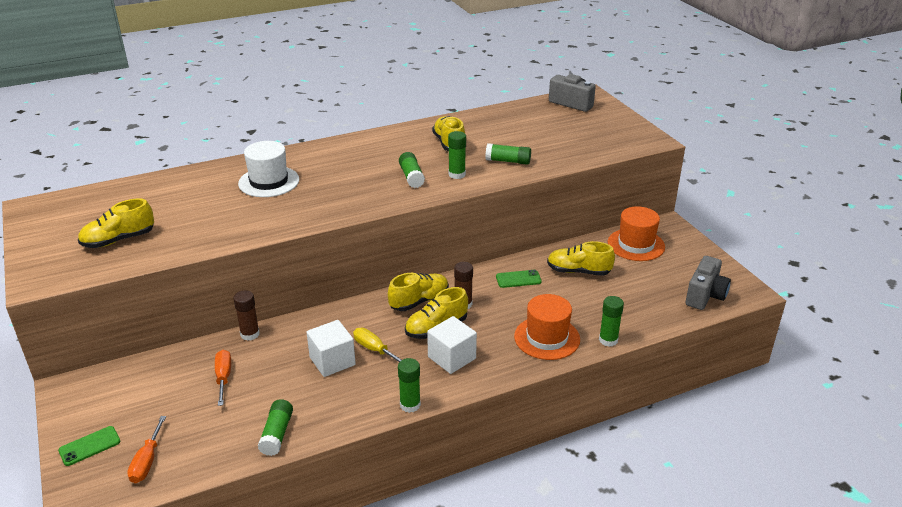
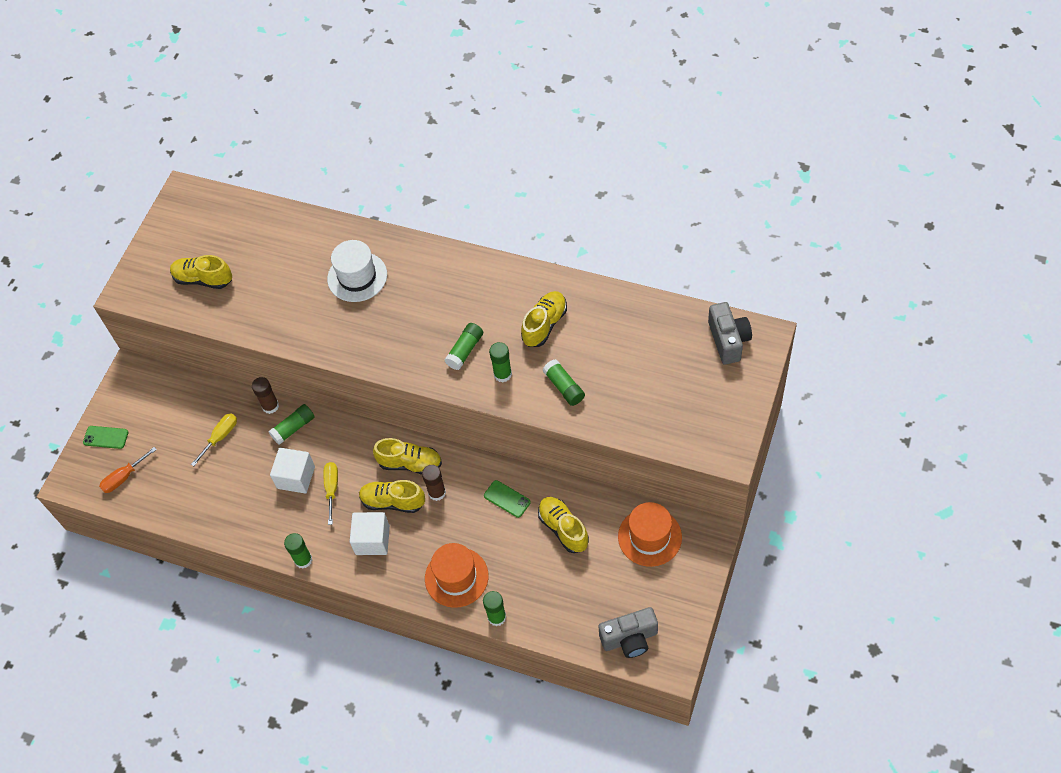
camera: 50 degrees right, 25 degrees up
orange screwdriver [215,350,231,406] -> yellow screwdriver [191,413,237,466]
green glue stick [258,399,293,456] -> green glue stick moved to [269,404,315,445]

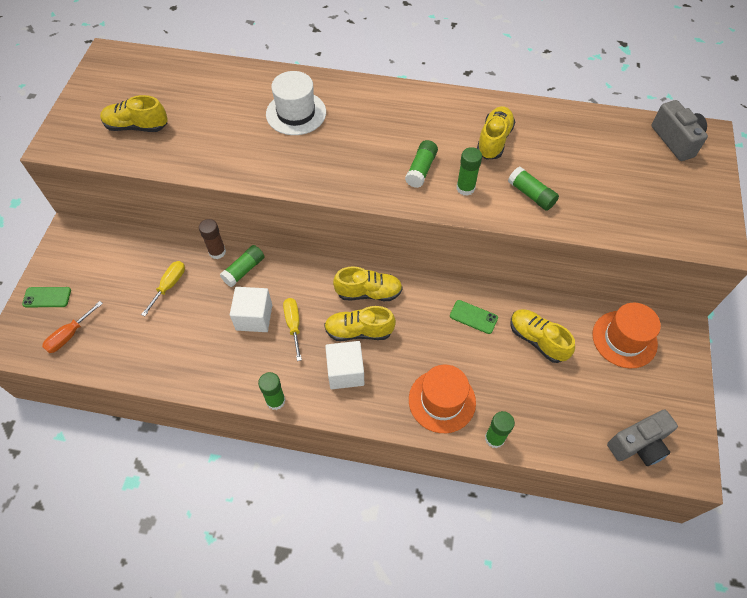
camera: 15 degrees left, 0 degrees up
brown glue stick [422,465,446,501] -> none

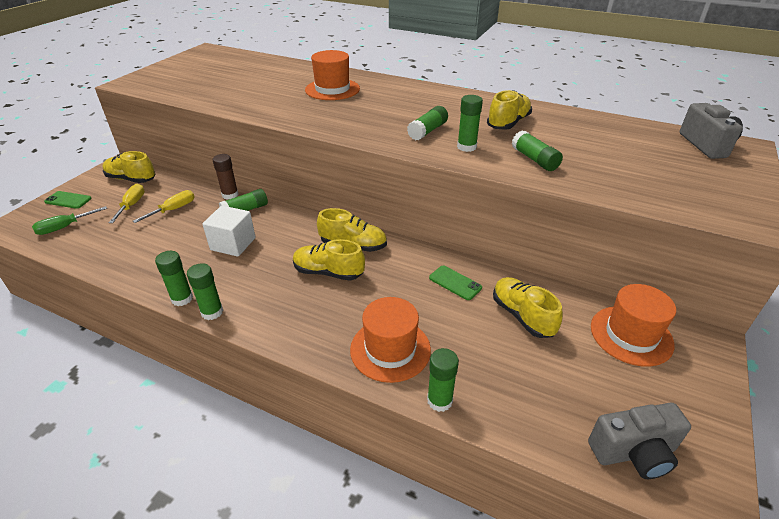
camera: 15 degrees right, 20 degrees down
orange screwdriver [42,301,103,353] -> green screwdriver [32,206,107,235]
yellow shoe [100,95,168,132] -> yellow shoe moved to [103,151,156,183]
white hat [266,71,326,135] -> orange hat [305,50,360,100]
yellow screwdriver [283,298,302,361] -> yellow screwdriver moved to [108,184,145,223]
white cube [325,341,364,389] -> none
none -> green glue stick [155,251,193,306]

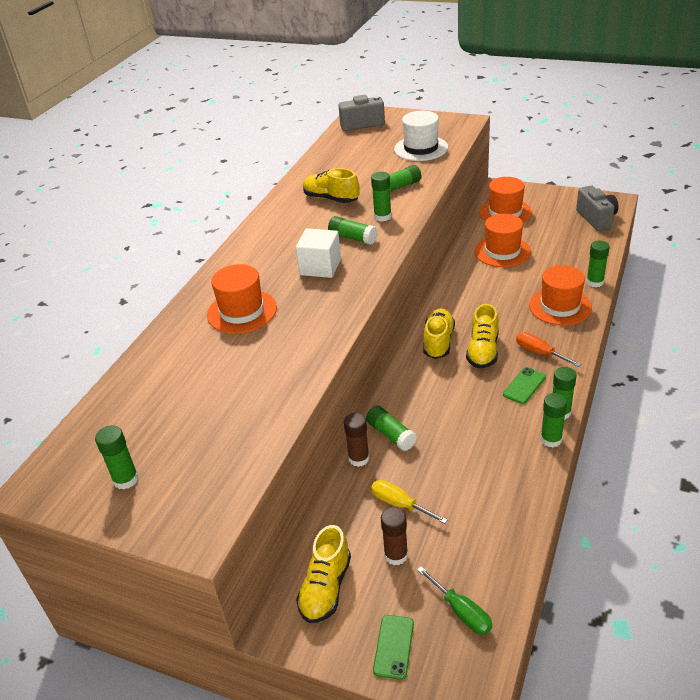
camera: 90 degrees left, 0 degrees up
yellow screwdriver [108,184,145,223] -> brown glue stick [381,507,408,565]
white cube [202,206,256,257] -> white cube moved to [296,228,341,278]
green phone [429,266,482,300] -> green phone moved to [503,367,546,404]
yellow shoe [493,277,563,338] -> orange hat [475,214,531,267]
none -> green glue stick [95,425,139,490]
none -> white hat [394,111,448,161]
none -> orange screwdriver [516,332,581,367]

